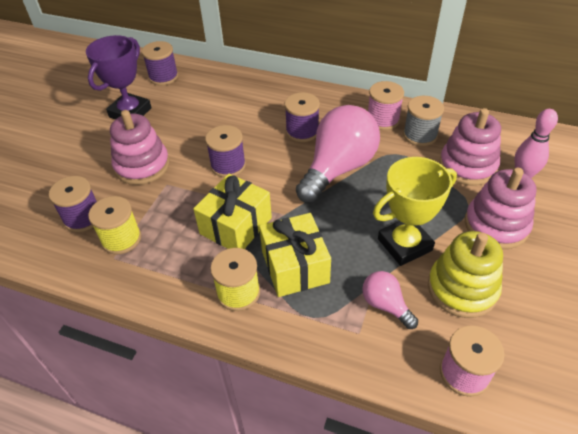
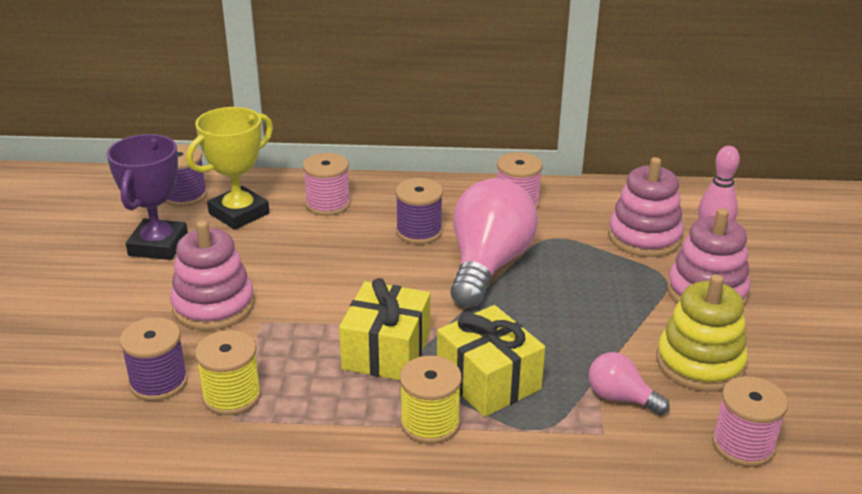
camera: 20 degrees left, 15 degrees down
purple spool [205,125,246,177] -> none
yellow trophy [373,157,457,266] -> yellow trophy moved to [186,107,273,230]
grey spool [403,96,444,146] -> none
none -> pink spool [303,153,350,216]

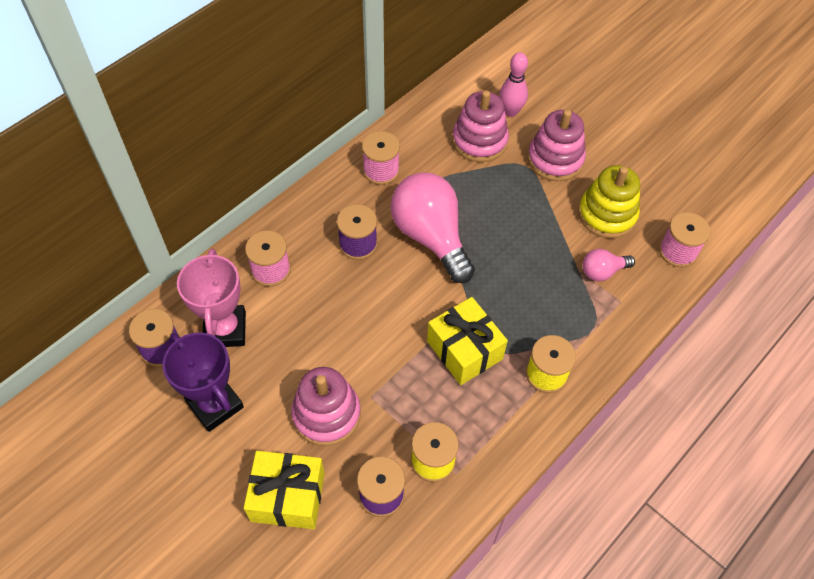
camera: 50 degrees left, 25 degrees up
yellow trophy [186,107,273,230] -> pink trophy [177,249,246,347]
yellow gift [437,305,545,417] -> yellow gift moved to [244,451,325,529]

